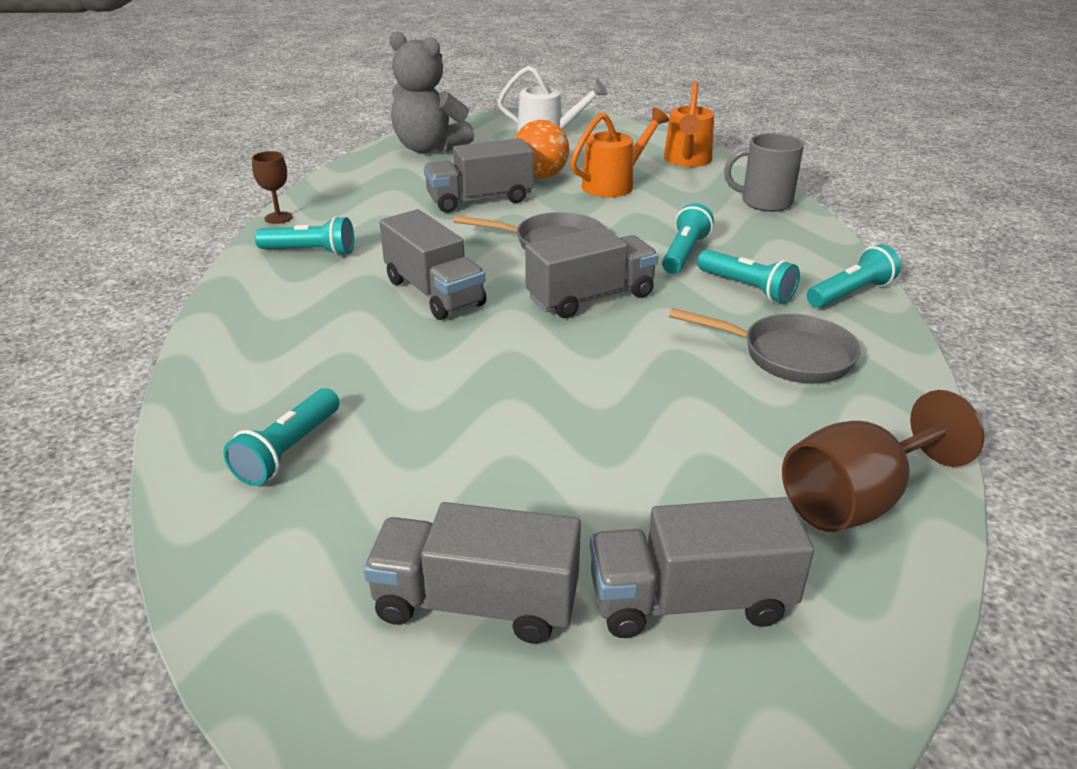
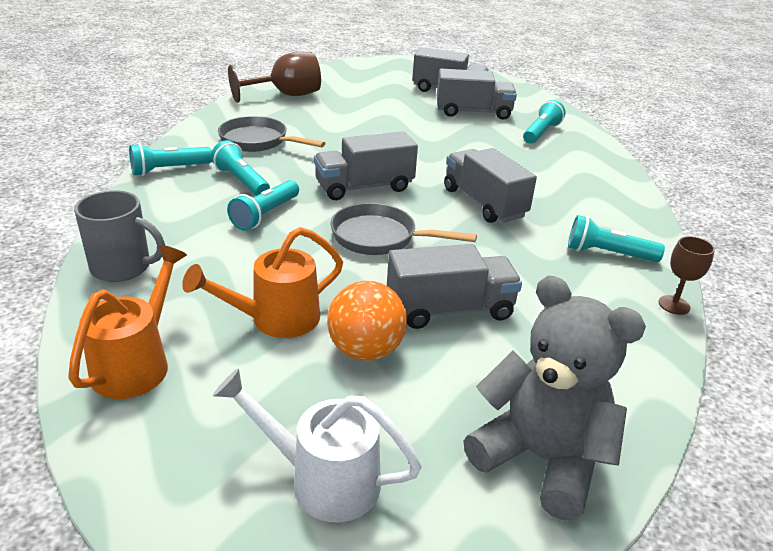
camera: 175 degrees left, 0 degrees up
grey truck [590,497,814,638] -> grey truck moved to [437,69,517,120]

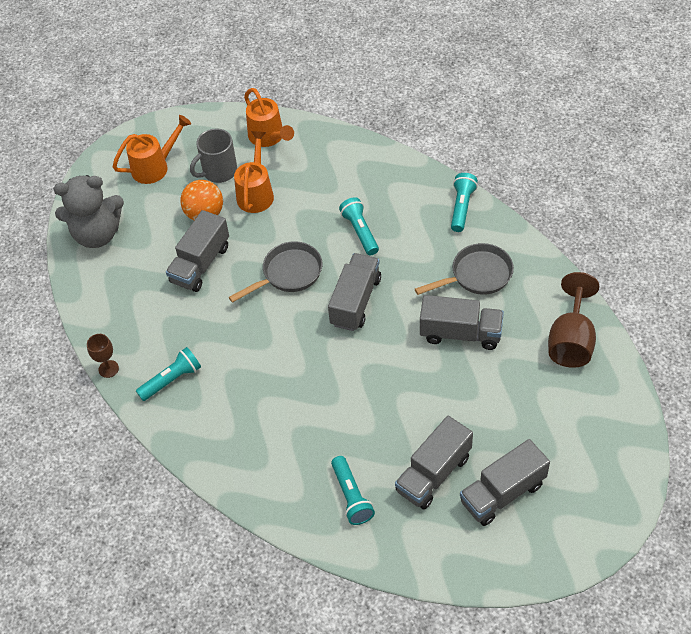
camera: 135 degrees right, 20 degrees up
grey mug [74,190,165,282] -> grey mug moved to [190,128,237,183]
turquoise flashlight [211,140,270,196] -> none
white watering can [213,368,422,522] -> orange watering can [112,115,191,184]
grey truck [444,148,537,223] -> grey truck moved to [420,295,504,350]

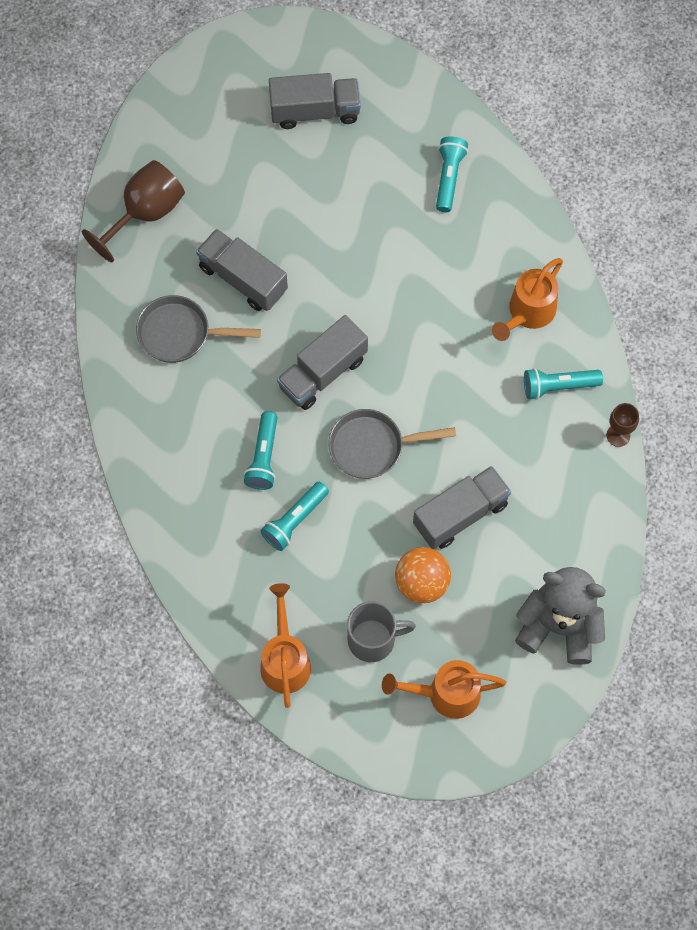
camera: 155 degrees left, 15 degrees up
orange watering can [234,131,274,213] -> orange watering can moved to [492,258,563,341]
grey truck [395,416,473,510] -> none
turquoise flashlight [451,173,478,232] -> turquoise flashlight moved to [261,482,329,551]

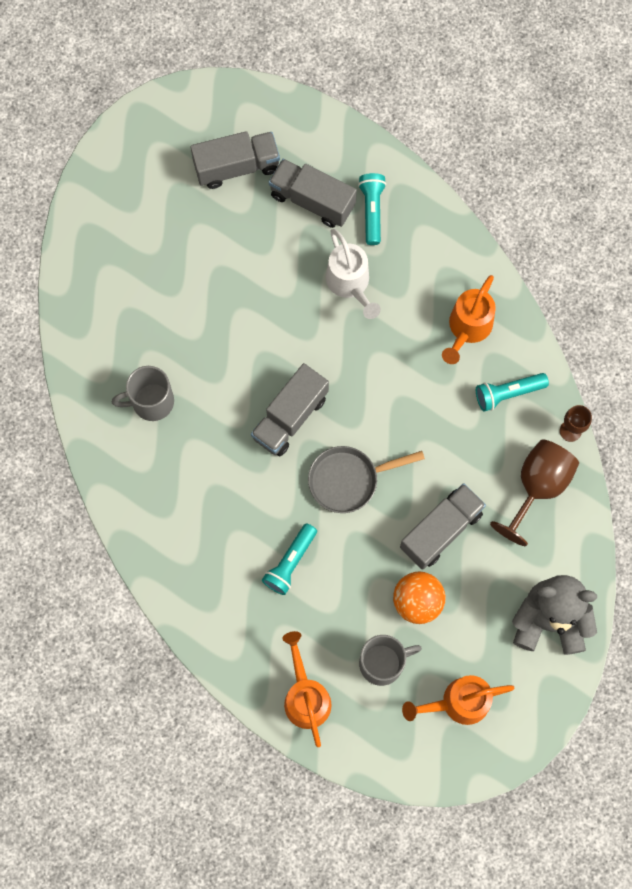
camera: 10 degrees left, 5 degrees up
brown goblet [82,160,185,262] -> brown goblet moved to [490,439,579,546]
grey pan [136,295,261,363] -> grey mug [112,366,174,421]
grey truck [196,229,288,311] -> grey truck moved to [269,159,357,228]
turquoise flashlight [244,411,278,490] -> none
none -> white watering can [326,229,381,319]

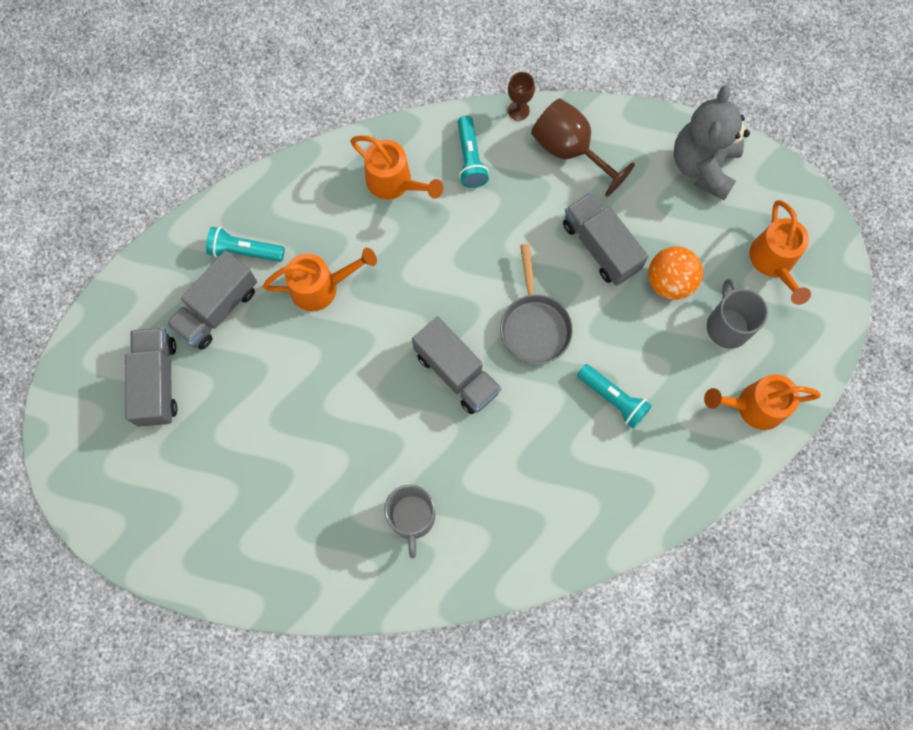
camera: 80 degrees left, 0 degrees up
white watering can [326,229,381,319] -> orange watering can [263,248,377,311]

